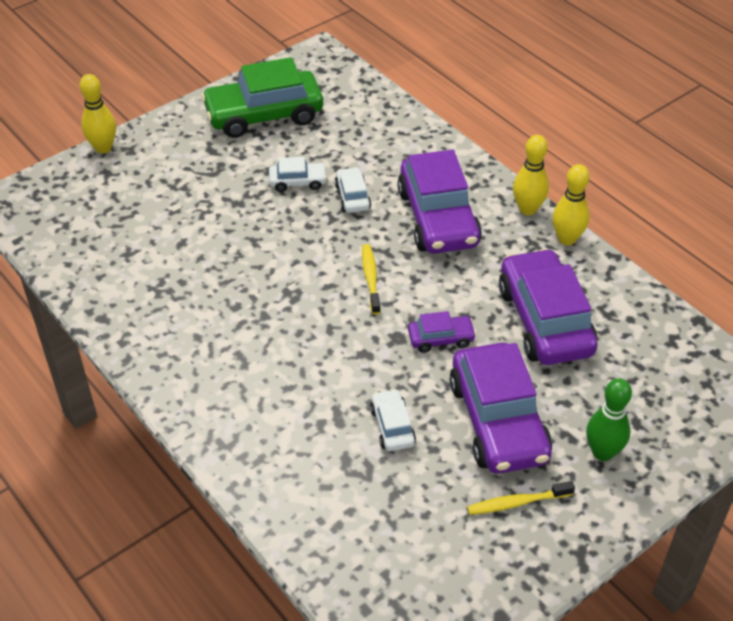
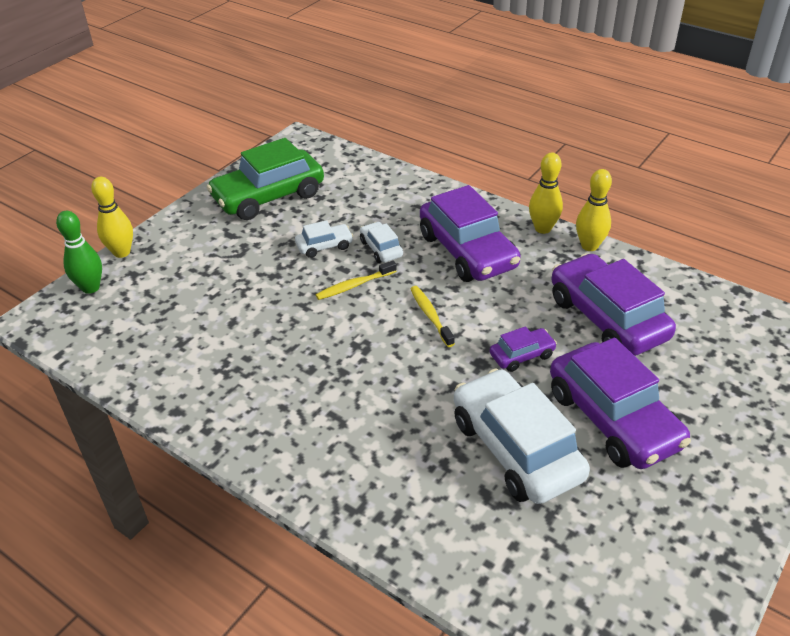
camera: 15 degrees left, 5 degrees down
white car [370,389,416,451] -> white car [454,368,590,504], size x2.13
yellow toothbrush [467,481,575,515] -> yellow toothbrush moved to [316,260,397,300]
green bowling pin [586,378,632,461] -> green bowling pin moved to [56,211,102,294]

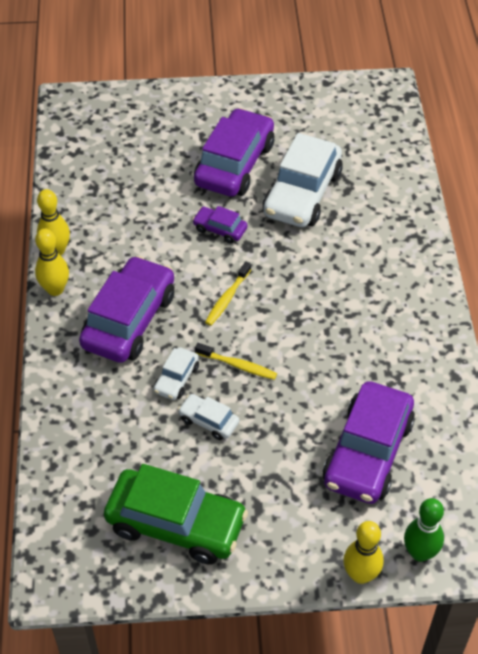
camera: 130 degrees left, 10 degrees up
purple car [551,253,676,356] -> purple car moved to [322,381,415,504]

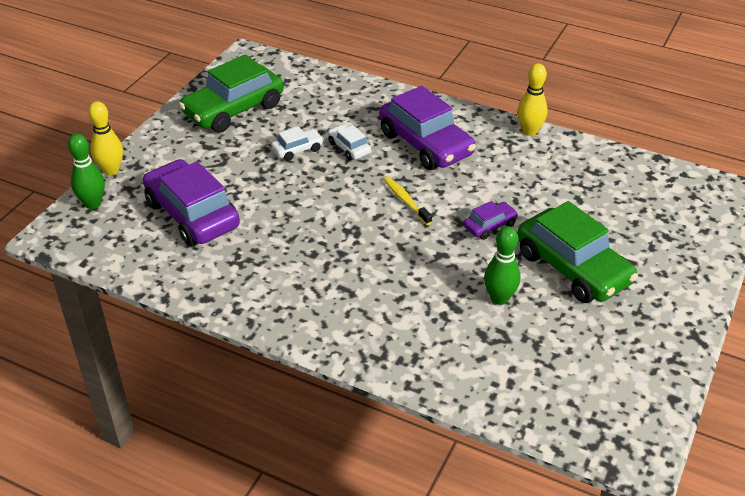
camera: 120 degrees right, 10 degrees down
yellow bowling pin [35,228,69,296] -> none
purple car [194,108,275,197] -> green car [518,201,638,303]
yellow toothbrush [195,343,277,380] -> none
white car [263,133,343,227] -> green bowling pin [484,226,520,305]

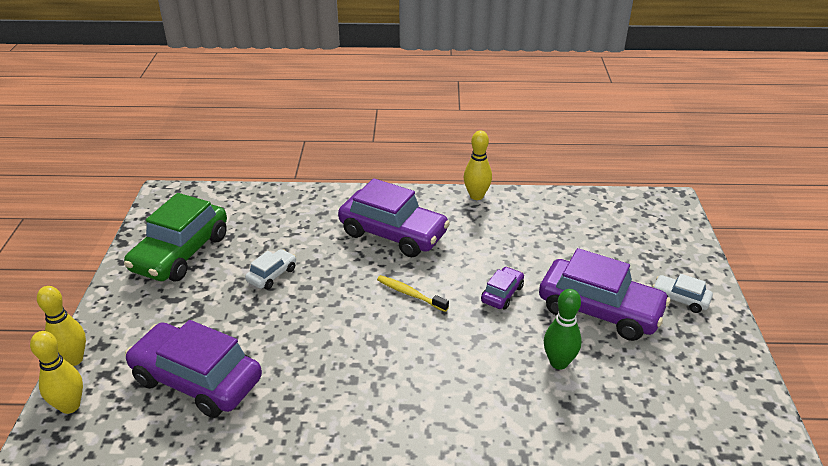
camera: 25 degrees left, 5 degrees down
green bowling pin [68,134,105,209] -> yellow bowling pin [30,331,83,414]
white car [328,124,371,160] -> white car moved to [652,274,713,313]
green car [518,201,638,303] -> purple car [539,248,670,341]

